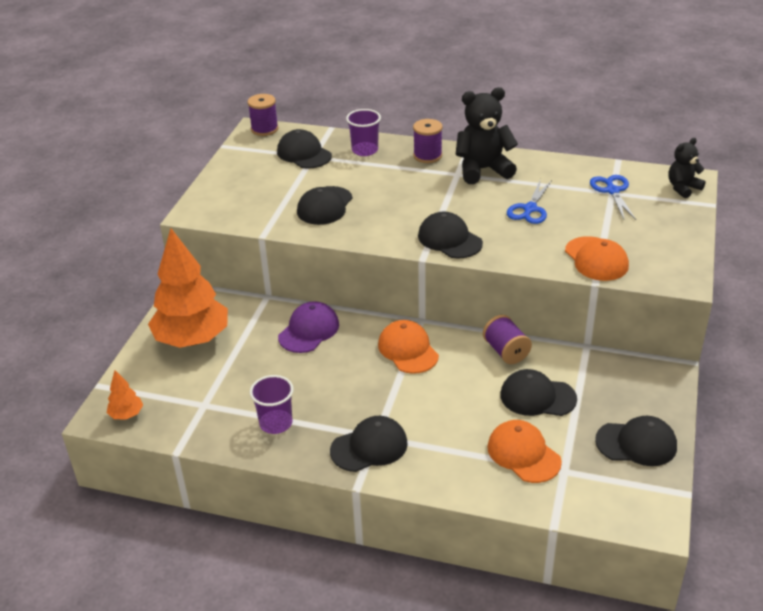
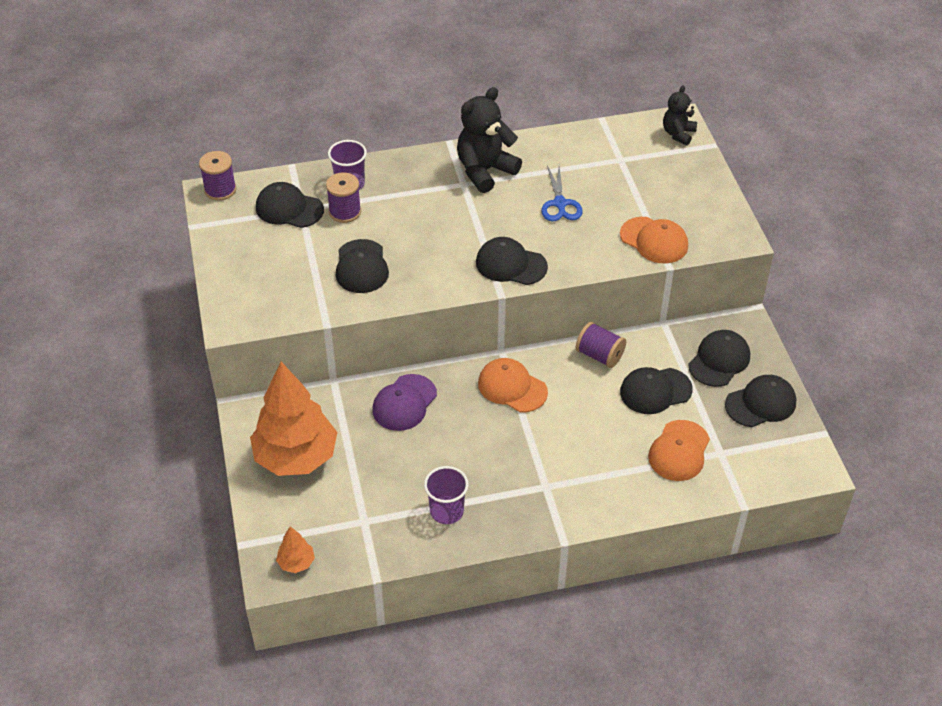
camera: 30 degrees left, 10 degrees up
purple cap [278,301,339,353] -> purple cap turned 150 degrees counterclockwise [372,374,437,431]
black cap [330,416,408,472] -> black cap moved to [688,330,750,387]
purple spool [413,119,443,163] -> purple spool moved to [326,173,361,223]
orange cap [487,420,562,483] -> orange cap turned 90 degrees counterclockwise [648,420,710,481]
blue scissors [590,175,636,220] -> none

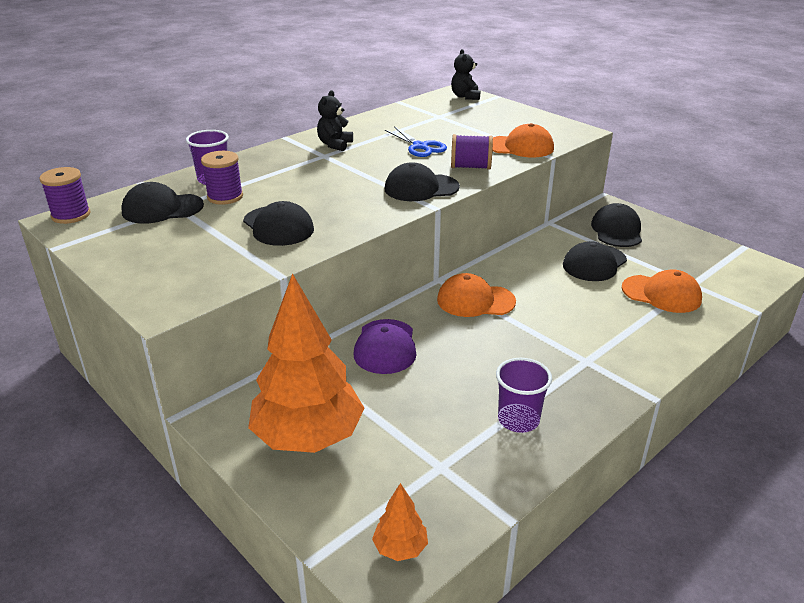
camera: 30 degrees left, 15 degrees down
black teddy bear [457,87,522,193] -> black teddy bear [317,90,353,151], size x0.59
purple spool [576,322,626,368] -> purple spool moved to [451,134,493,170]
orange cap [648,420,710,481] -> orange cap turned 60 degrees counterclockwise [622,269,702,313]
black cap [725,375,796,427] -> none

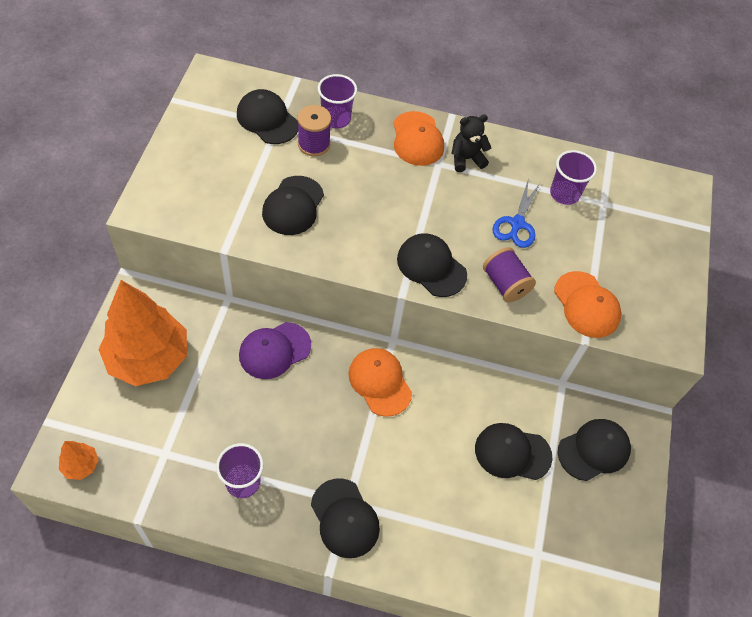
camera: 50 degrees right, 25 degrees up
purple spool [39,167,91,224] -> none
black teddy bear [451,49,480,100] -> none
orange cap [622,269,702,313] -> orange cap moved to [393,111,444,166]
none -> black cap [311,478,380,558]
none -> purple cup [550,150,597,205]

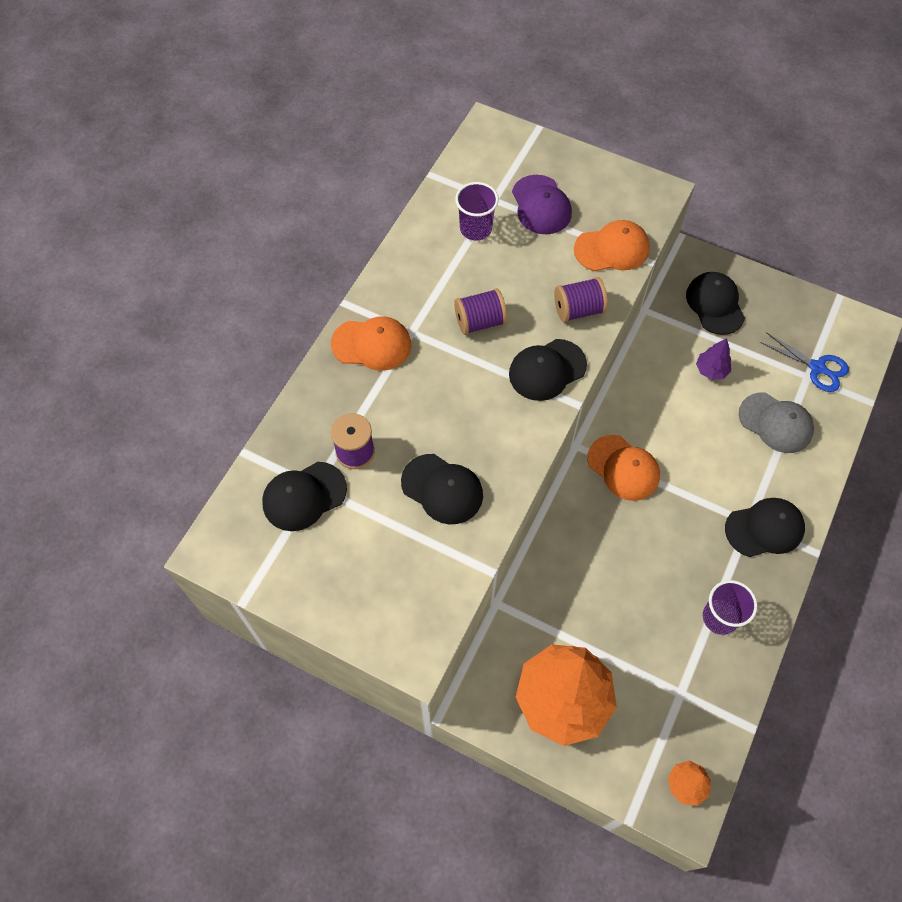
camera: 70 degrees left, 5 degrees up
purple cap [239,322,311,379] -> purple cap moved to [512,175,572,234]
purple cup [318,74,357,129] -> none
orange cap [348,348,412,417] -> orange cap turned 120 degrees counterclockwise [587,435,660,501]
black teddy bear [451,115,491,172] -> none
black cap [475,423,553,480] -> purple tree [696,338,731,380]
blue scissors [492,178,541,248] -> blue scissors moved to [760,332,849,392]
none -> purple spool [454,288,507,335]
none -> grey cap [739,393,814,453]

